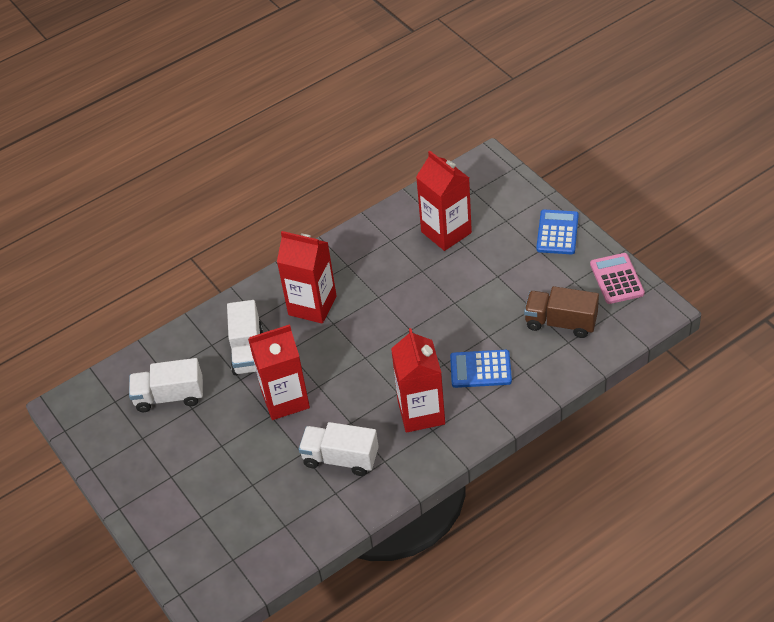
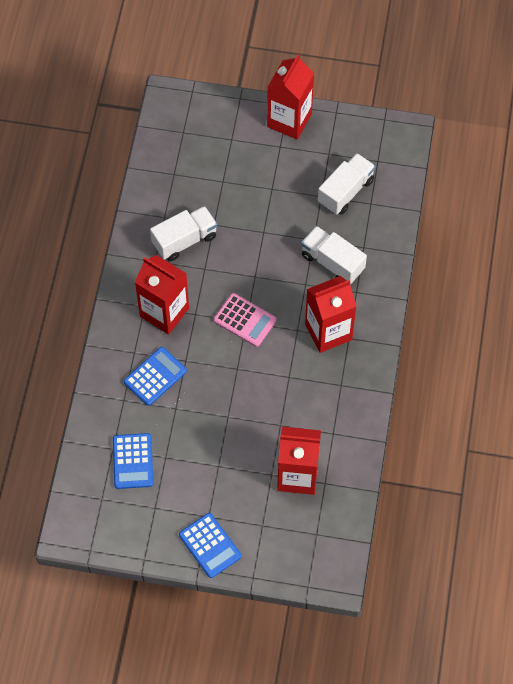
camera: 130 degrees right, 15 degrees up
red carton [248,324,310,420] -> red carton moved to [267,54,314,140]
brown truck [524,286,599,338] -> blue calculator [113,433,153,489]
pink calculator [590,253,645,304] -> pink calculator moved to [214,293,277,347]

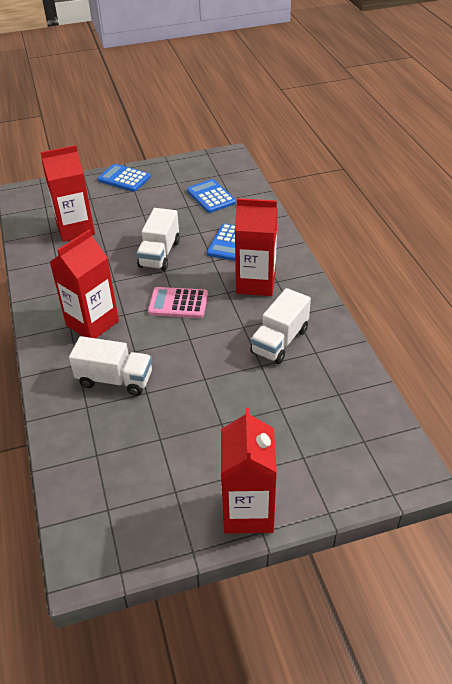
camera: 155 degrees right, 20 degrees down
white truck [318,153,375,215] -> white truck moved to [137,208,180,271]

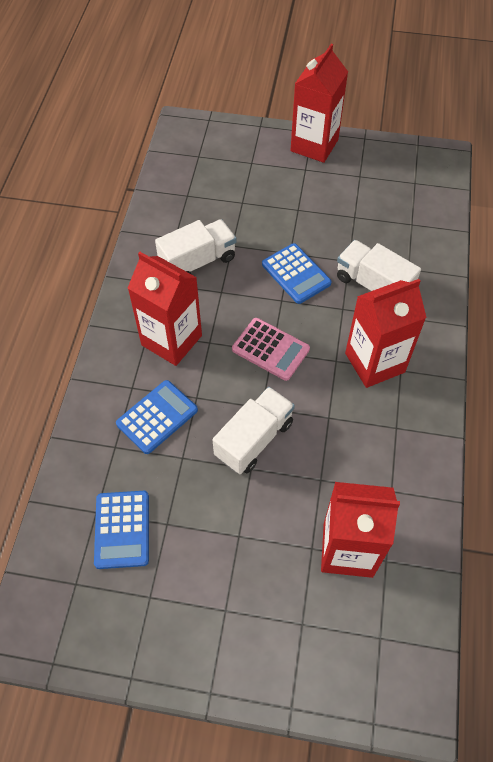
camera: 155 degrees left, 15 degrees up
blue calculator [98,164,151,192] -> blue calculator moved to [262,243,332,304]

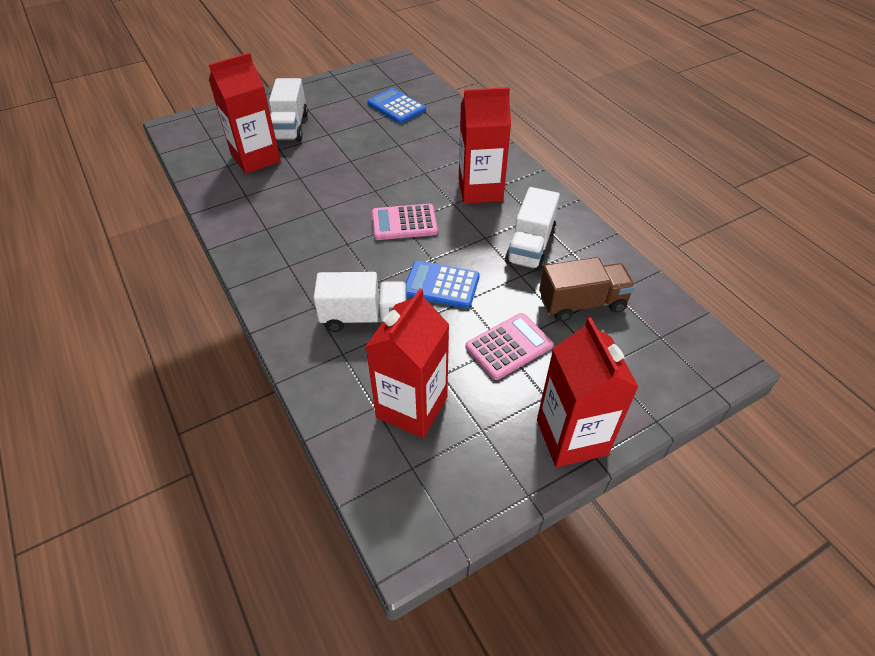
camera: 140 degrees right, 10 degrees down
blue calculator [116,380,198,454] -> none
white truck [212,387,295,474] -> white truck moved to [269,78,308,142]
red carton [345,279,427,388] -> red carton moved to [365,289,450,438]
none -> pink calculator [466,313,553,380]
none -> brown truck [539,257,635,322]

